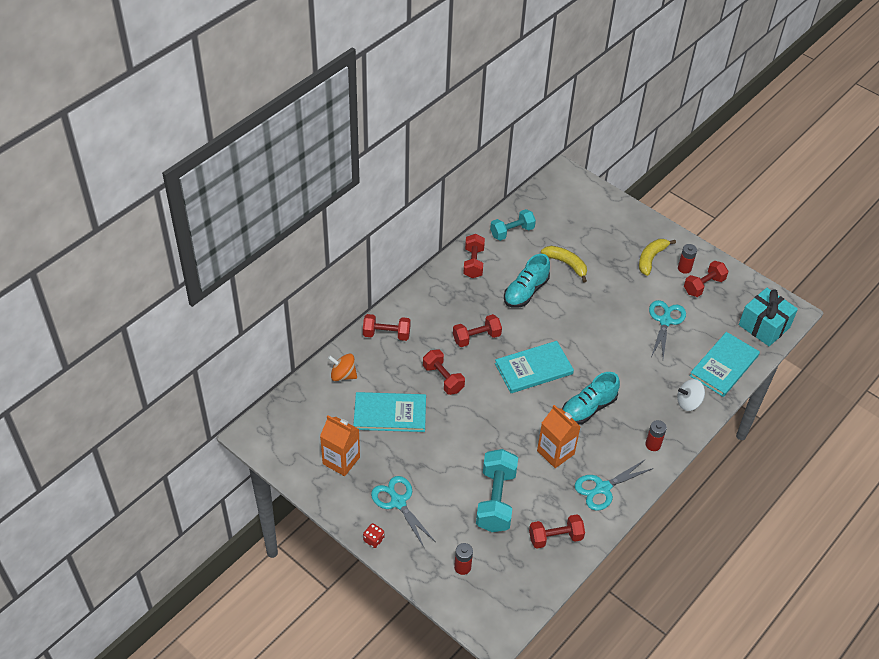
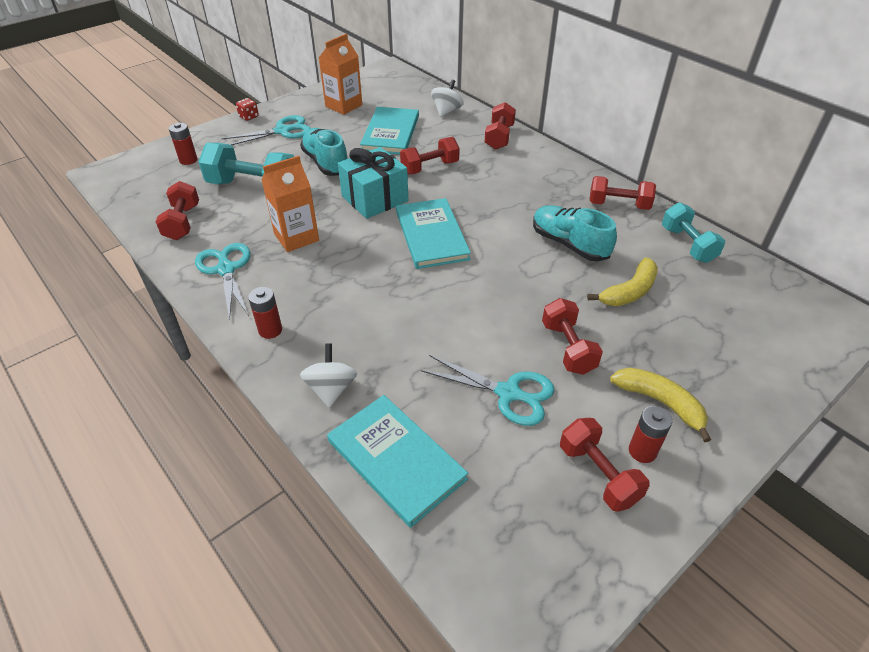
camera: 100 degrees right, 5 degrees down
orange spinning top [328,354,357,381] -> white spinning top [431,80,464,117]
red dumbbell [453,314,502,347] -> red dumbbell moved to [542,298,603,375]
turquoise shoe [562,372,620,425] -> turquoise shoe moved to [300,128,347,176]
turquoise gift [739,288,798,346] -> turquoise gift moved to [338,147,408,219]

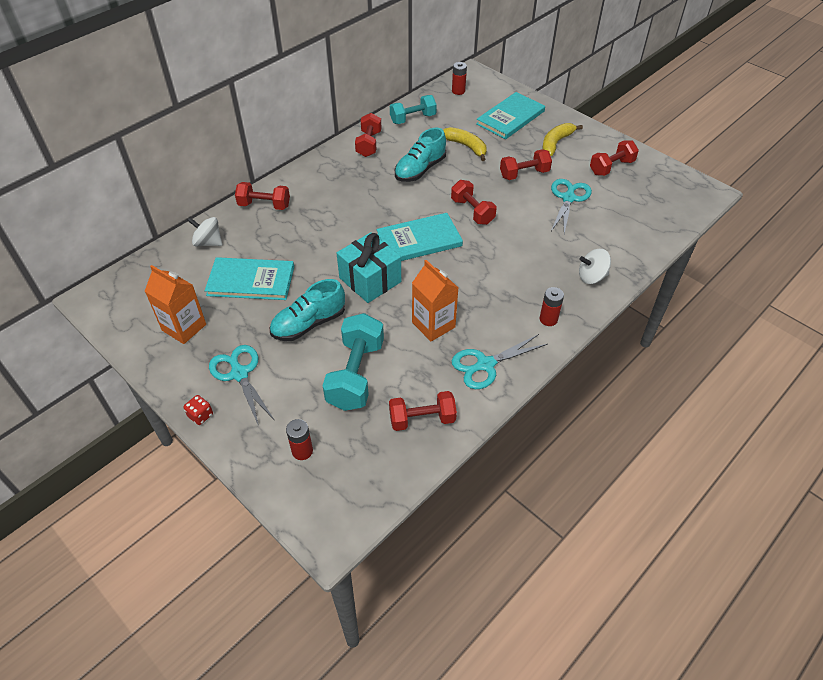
camera: 95 degrees left, 5 degrees up
turquoise book [327,395,468,528] -> turquoise book moved to [476,92,545,139]
red dumbbell [400,137,460,174] -> red dumbbell moved to [451,180,497,225]
red battery [629,406,672,463] -> red battery moved to [452,62,467,95]

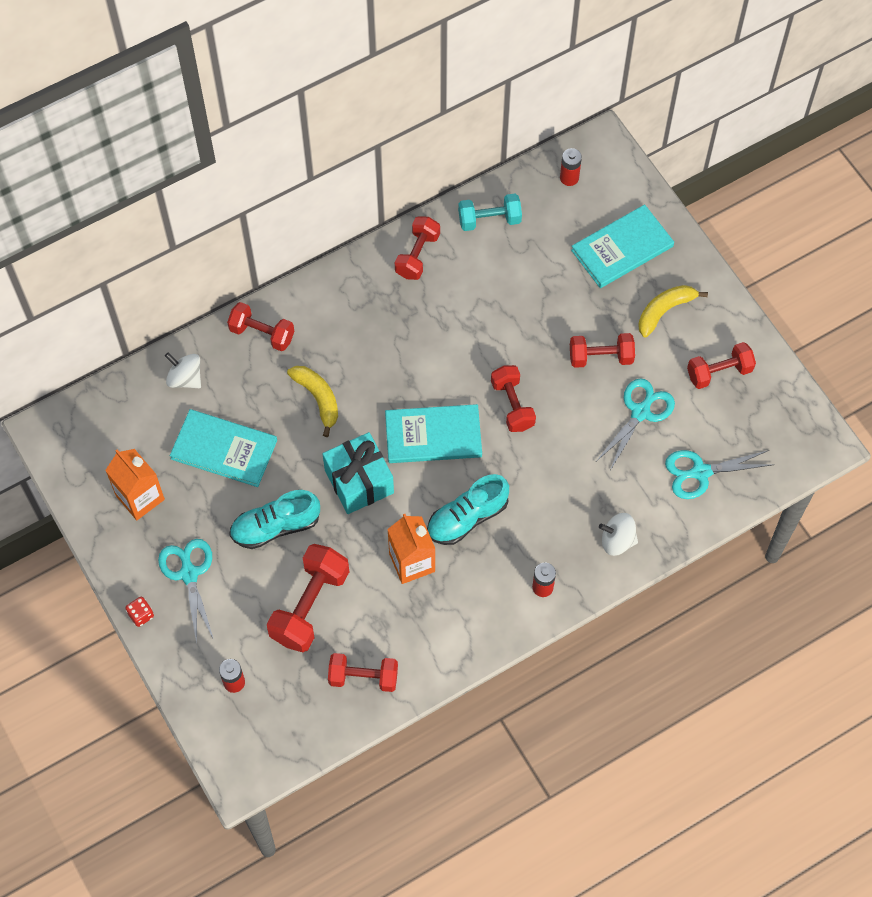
camera: 15 degrees right, 15 degrees up
turquoise dumbbell [322,313,384,411] -> red dumbbell [267,544,349,652]
turquoise shoe [395,128,446,182] -> turquoise shoe moved to [427,474,509,545]
yellow banana [444,127,487,161] -> yellow banana moved to [287,366,338,437]
turquoise scissors [452,334,548,389] -> turquoise scissors moved to [665,450,775,499]

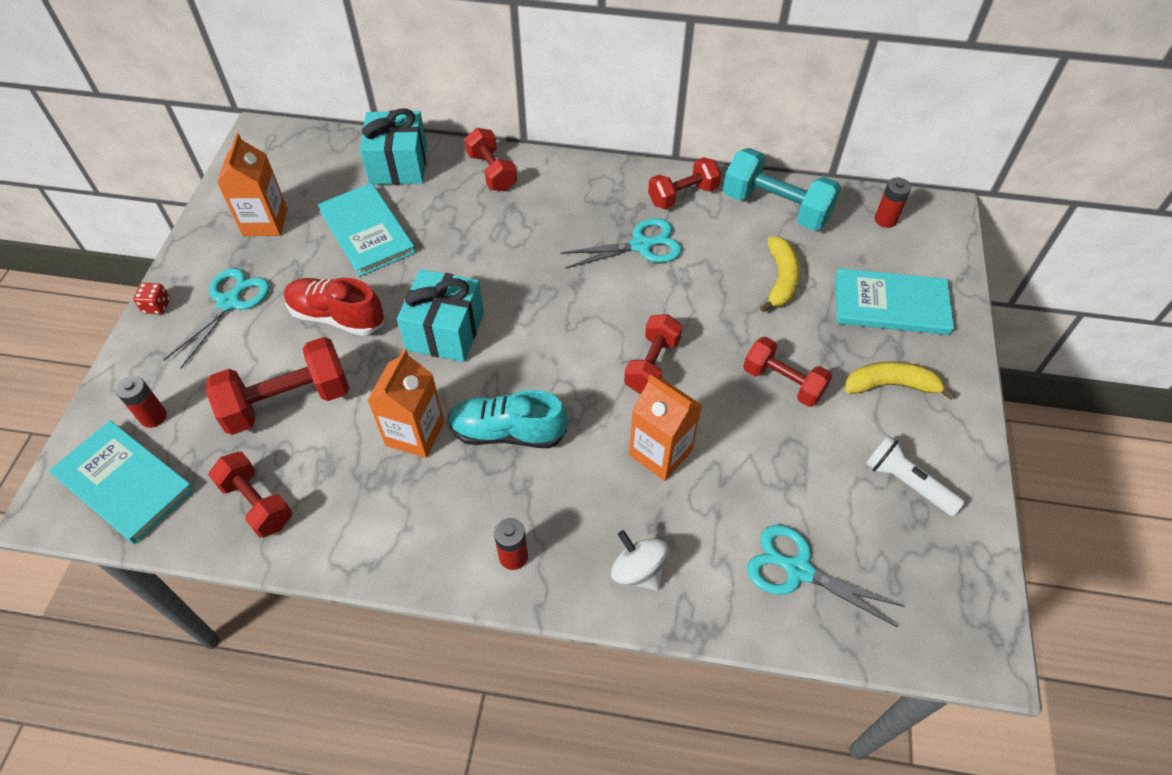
camera: 40 degrees right, 10 degrees down
white spinning top [165,353,201,388] -> turquoise gift [360,108,427,185]
turquoise shoe [229,490,320,549] -> red shoe [284,278,384,336]
yellow banana [287,366,338,437] -> yellow banana moved to [760,236,800,312]
turquoise book [385,404,482,463] -> turquoise book moved to [49,420,194,544]
turquoise dumbbell [458,194,522,231] -> turquoise dumbbell [723,148,841,231], size x1.52
turquoise scissors [597,378,675,470] -> turquoise scissors moved to [560,218,682,269]
red dumbbell [687,342,756,389] -> white flashlight [866,436,965,516]
none -> orange carton [629,375,702,481]

